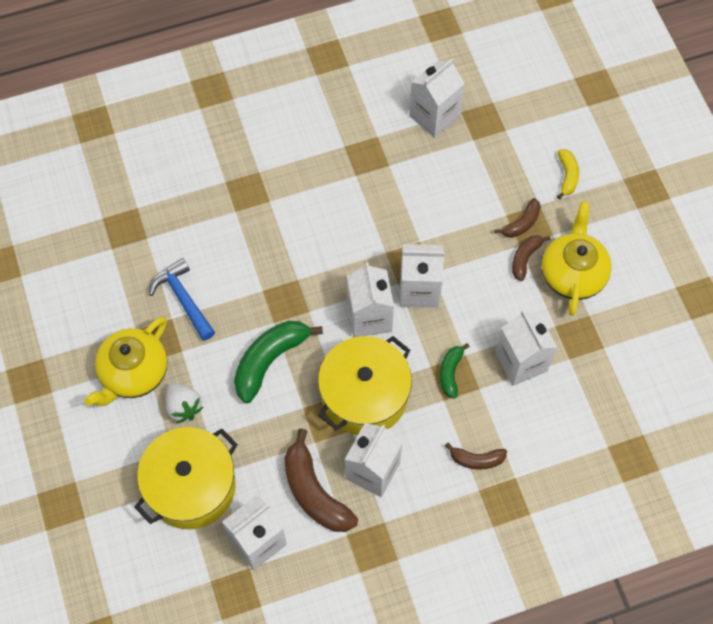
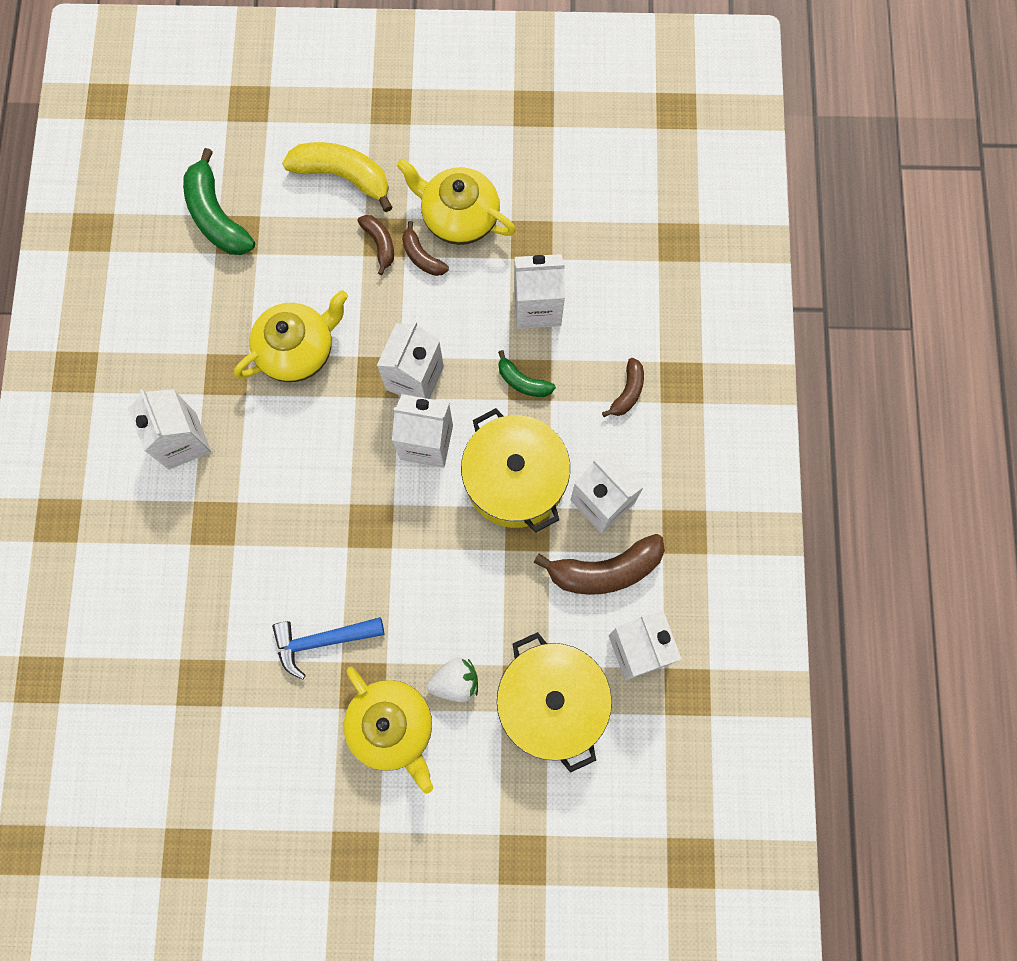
camera: 70 degrees left, 10 degrees up
green banana [234,321,323,403] -> green banana moved to [183,148,255,255]
white carton [409,59,465,138] -> white carton moved to [128,389,211,470]
yellow banana [557,149,579,199] -> yellow banana [282,142,393,212], size x1.83
none -> yellow teapot [234,290,348,382]

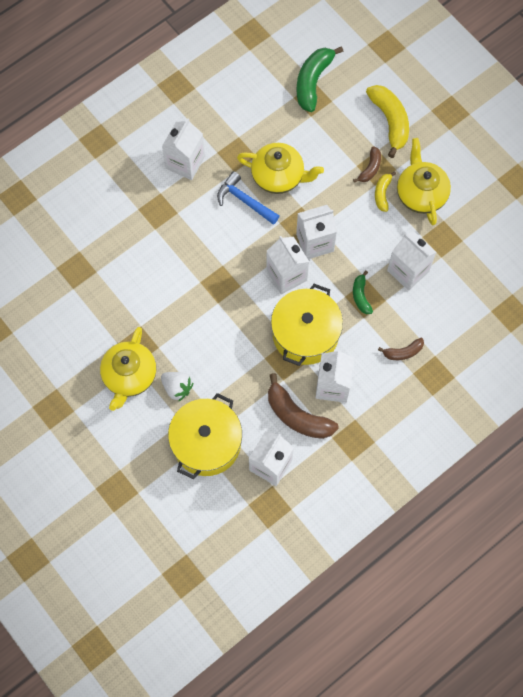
camera: 50 degrees right, 5 degrees down
blue hammer [272,617,384,680] -> blue hammer moved to [217,171,280,225]
brown banana [402,221,449,276] -> yellow banana [375,171,396,212]

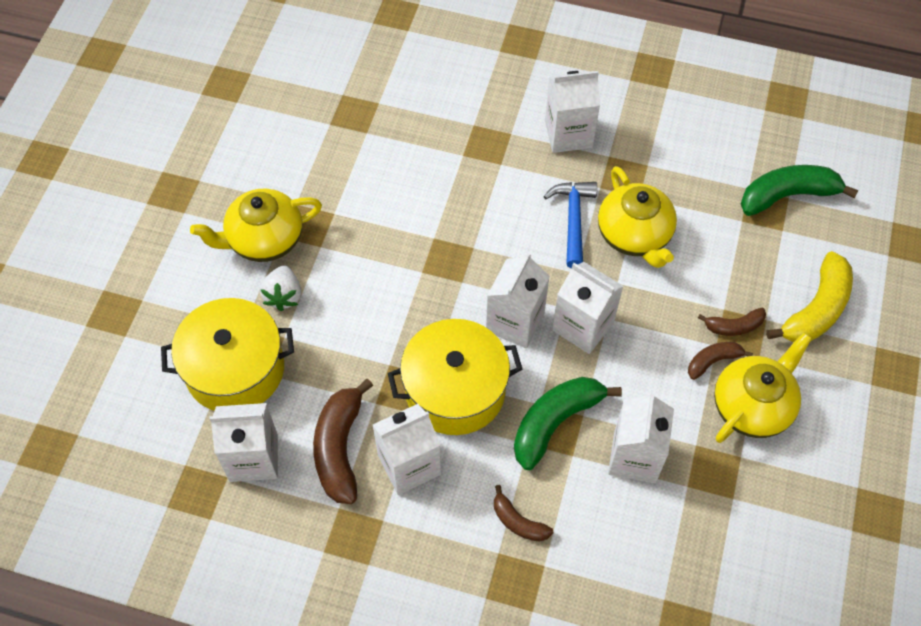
camera: 55 degrees right, 10 degrees down
green banana [353,271,373,314] -> green banana [514,377,622,470], size x1.83
yellow banana [375,171,396,212] -> brown banana [688,342,753,380]

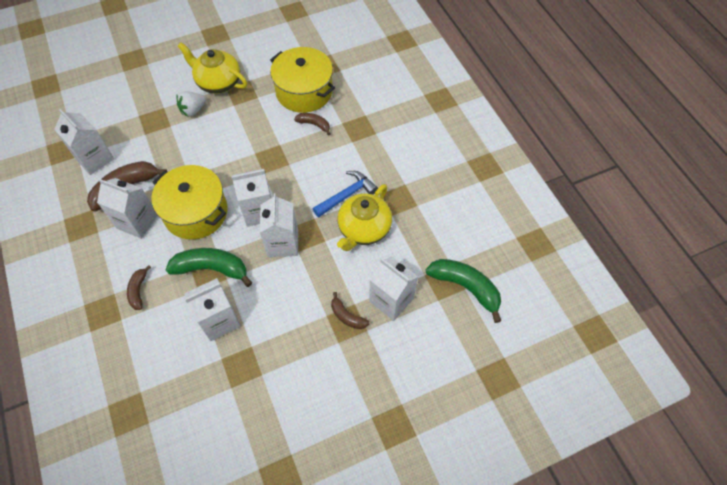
camera: 50 degrees right, 0 degrees up
yellow pot [161,298,294,411] -> yellow pot moved to [270,47,335,113]
white carton [545,71,600,153] -> white carton moved to [369,256,418,321]
brown banana [688,342,753,380] -> brown banana moved to [294,113,330,136]
yellow teapot [714,333,812,443] -> none
yellow banana [766,251,853,343] -> none

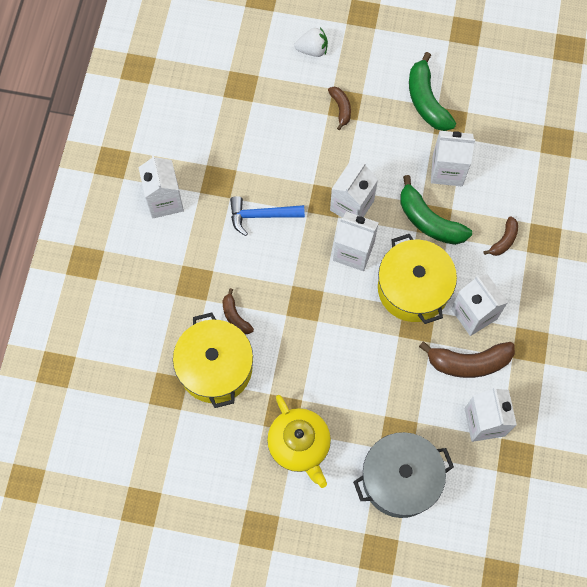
camera: 145 degrees left, 10 degrees up
white strawberry [176,91,206,116] -> white strawberry moved to [294,27,328,57]
yellow teapot [337,184,392,251] -> none
white carton [369,256,418,321] -> white carton moved to [138,155,184,218]
green banana [426,259,501,323] -> green banana moved to [409,52,456,131]
none -> grey pot [353,432,454,518]

